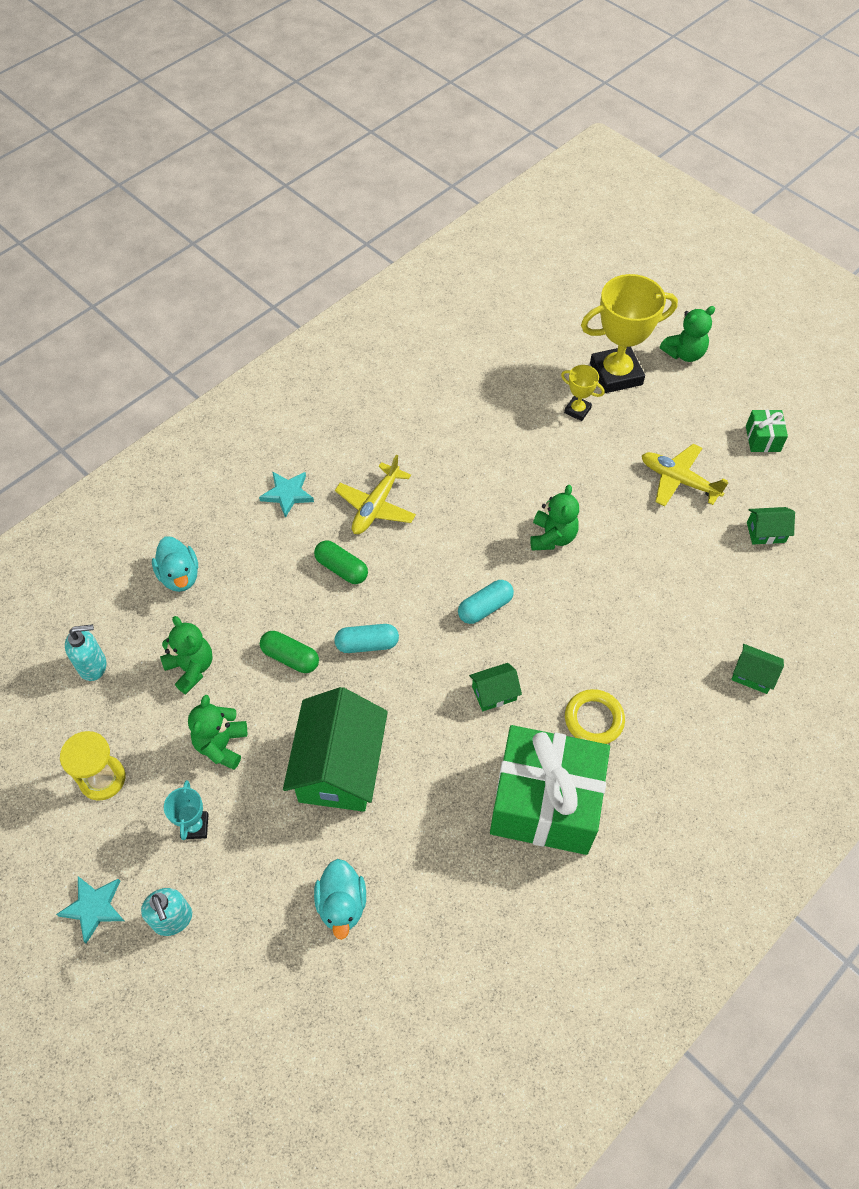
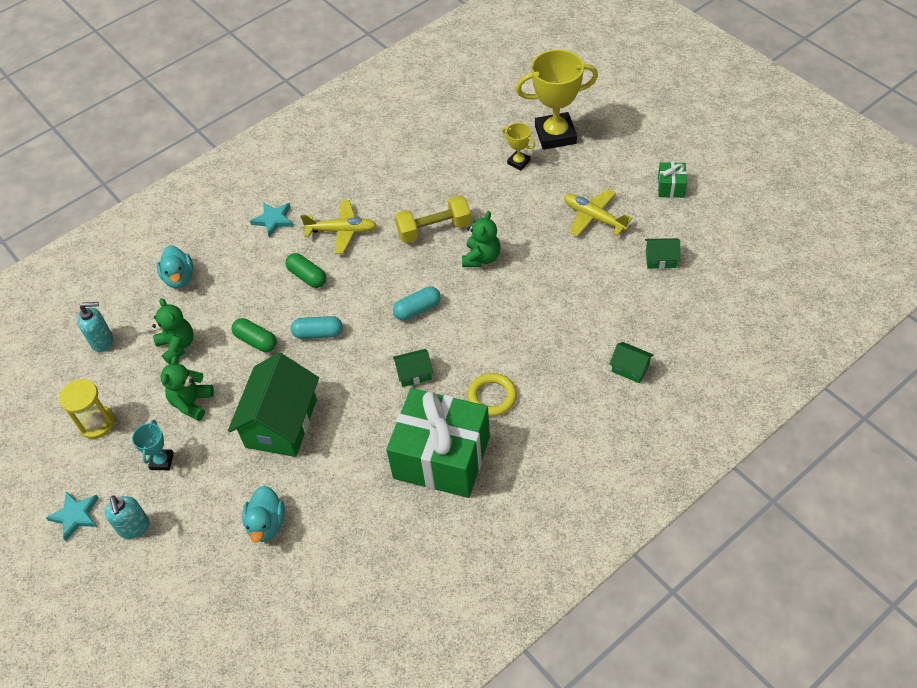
camera: 10 degrees right, 5 degrees down
yellow plane [335,455,416,534] -> yellow plane turned 120 degrees counterclockwise [300,200,377,254]
green teddy bear [660,306,715,362] -> none
none -> yellow dumbbell [395,195,471,243]

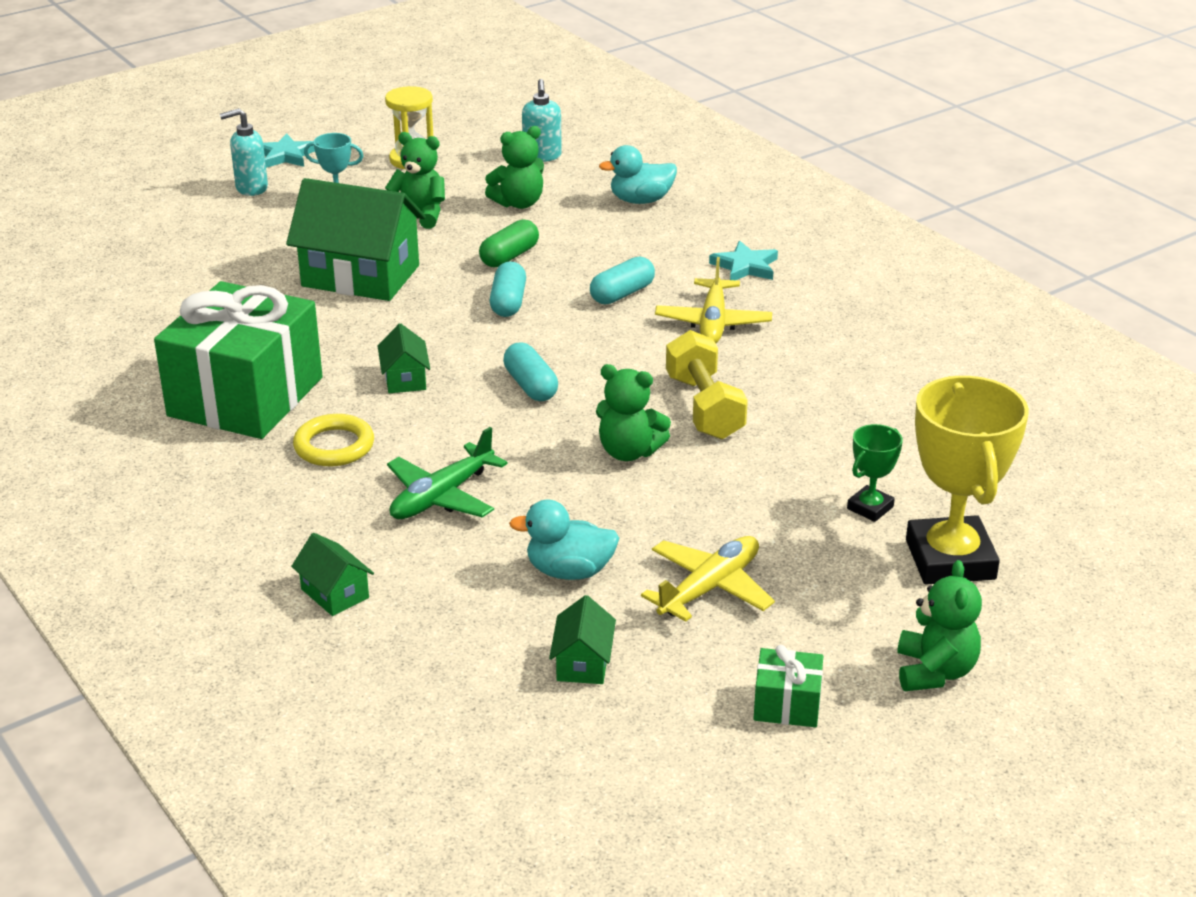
camera: 90 degrees right, 20 degrees down
turquoise duck [242,486,285,543] -> turquoise duck moved to [509,499,619,580]
green capsule [286,253,326,288] -> turquoise capsule [590,257,655,304]
yellow trophy [502,123,535,170] -> green trophy [847,424,903,522]
green house [610,342,654,383] -> green house turned 75 degrees counterclockwise [291,533,374,616]
none -> green plane [387,427,508,519]
none -> green teddy bear [897,560,982,691]

